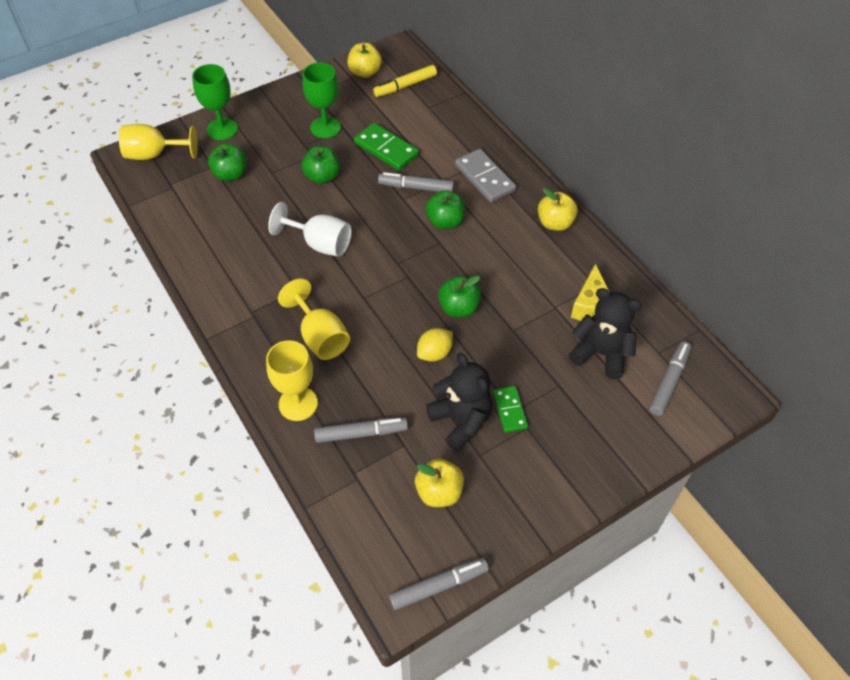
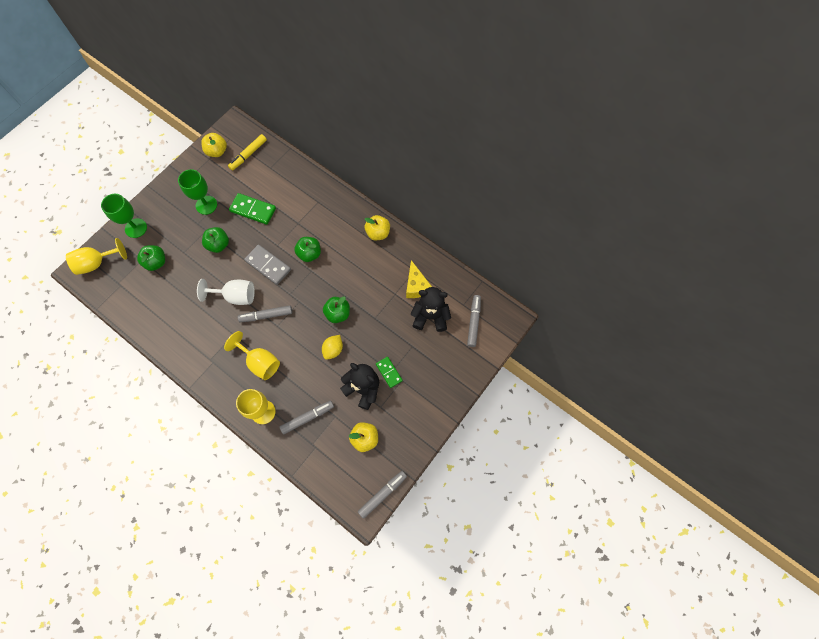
camera: 20 degrees left, 15 degrees up
grey marker [378,172,454,192] -> grey marker moved to [238,305,292,322]
grey domino [455,149,516,202] -> grey domino moved to [244,245,291,285]

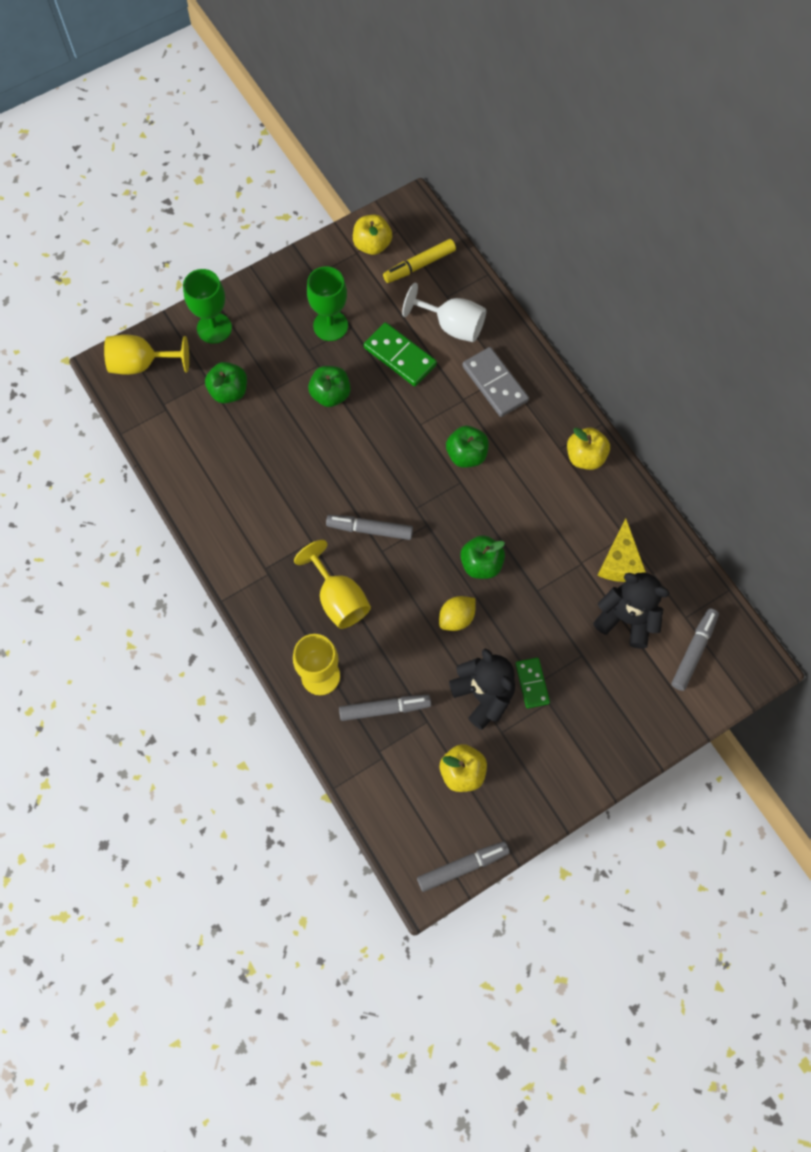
camera: 20 degrees right, 0 degrees up
white goblet [197,279,255,305] -> white goblet moved to [402,283,486,342]
grey domino [244,245,291,285] -> grey domino moved to [462,347,529,417]

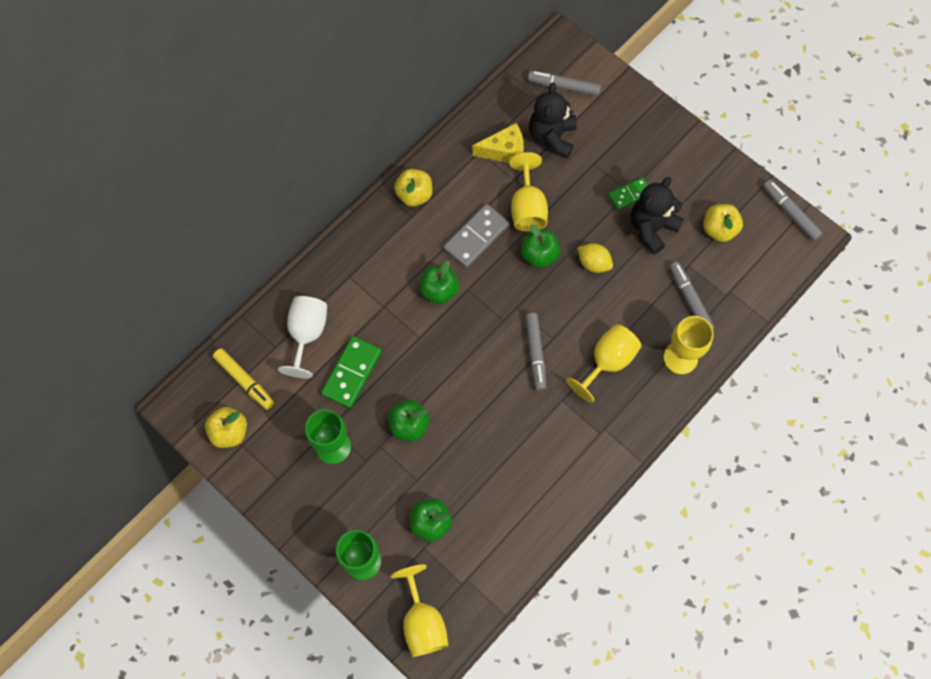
camera: 105 degrees left, 0 degrees up
grey domino [462,347,529,417] -> grey domino moved to [443,204,510,268]
none -> yellow goblet [509,152,548,232]

